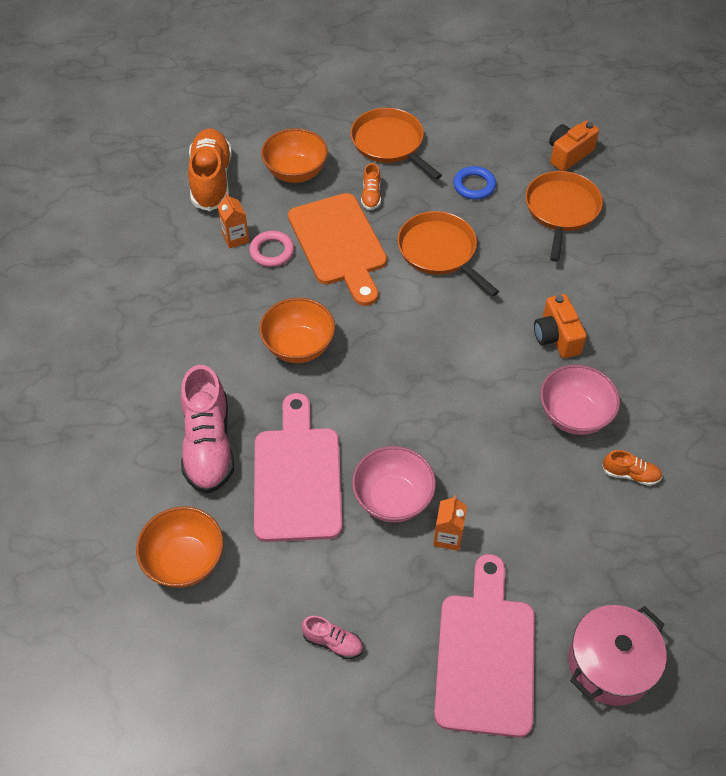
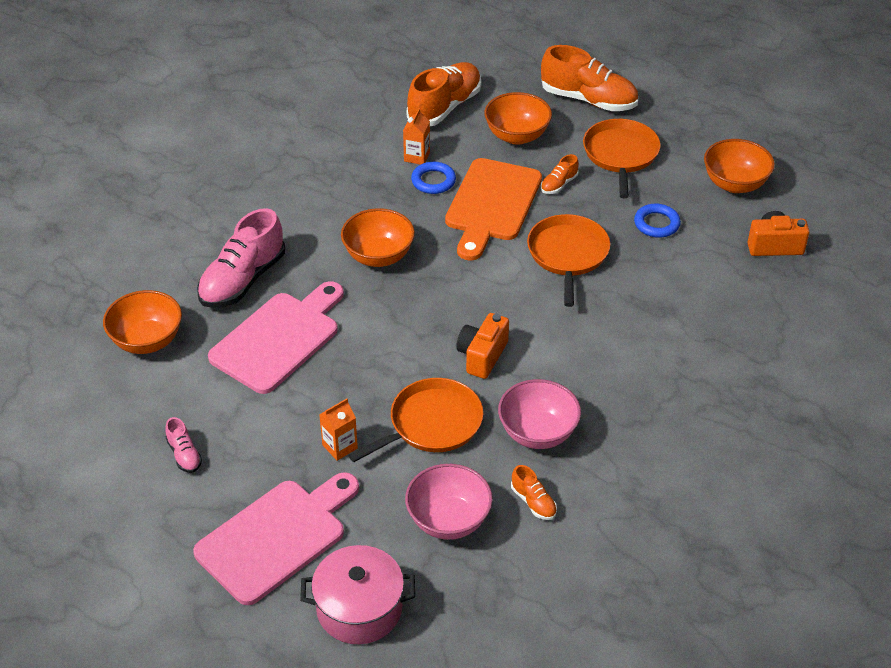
camera: 40 degrees right, 10 degrees down
pink ring [249,231,294,267] -> blue ring [411,162,456,194]
pink bowl [352,446,436,522] -> pink bowl moved to [405,464,493,540]
orange pan [525,171,603,262] -> orange pan moved to [348,378,483,462]
orange camera [534,294,587,358] -> orange camera moved to [456,313,509,379]
none -> orange shoe [541,45,638,111]
none -> orange bowl [704,139,775,193]

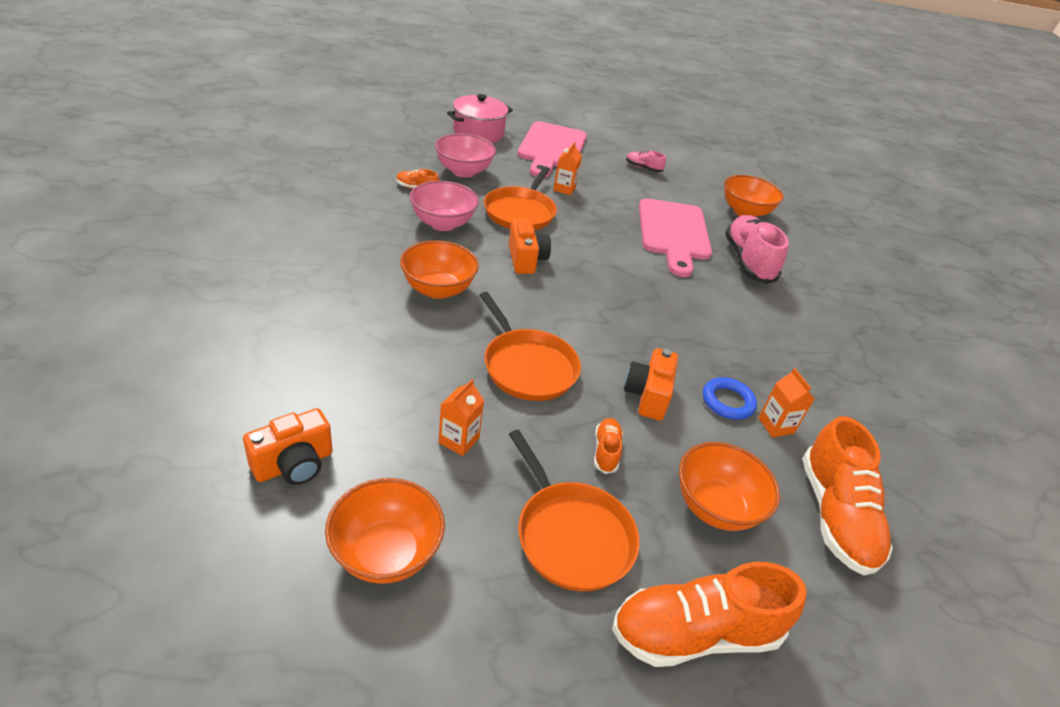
camera: 140 degrees right, 5 degrees down
orange bowl [341,208,415,267] -> orange bowl moved to [400,240,479,299]
orange cutting board [445,158,542,261] -> orange camera [624,348,678,421]
blue ring [634,204,681,238] -> orange carton [438,379,484,456]

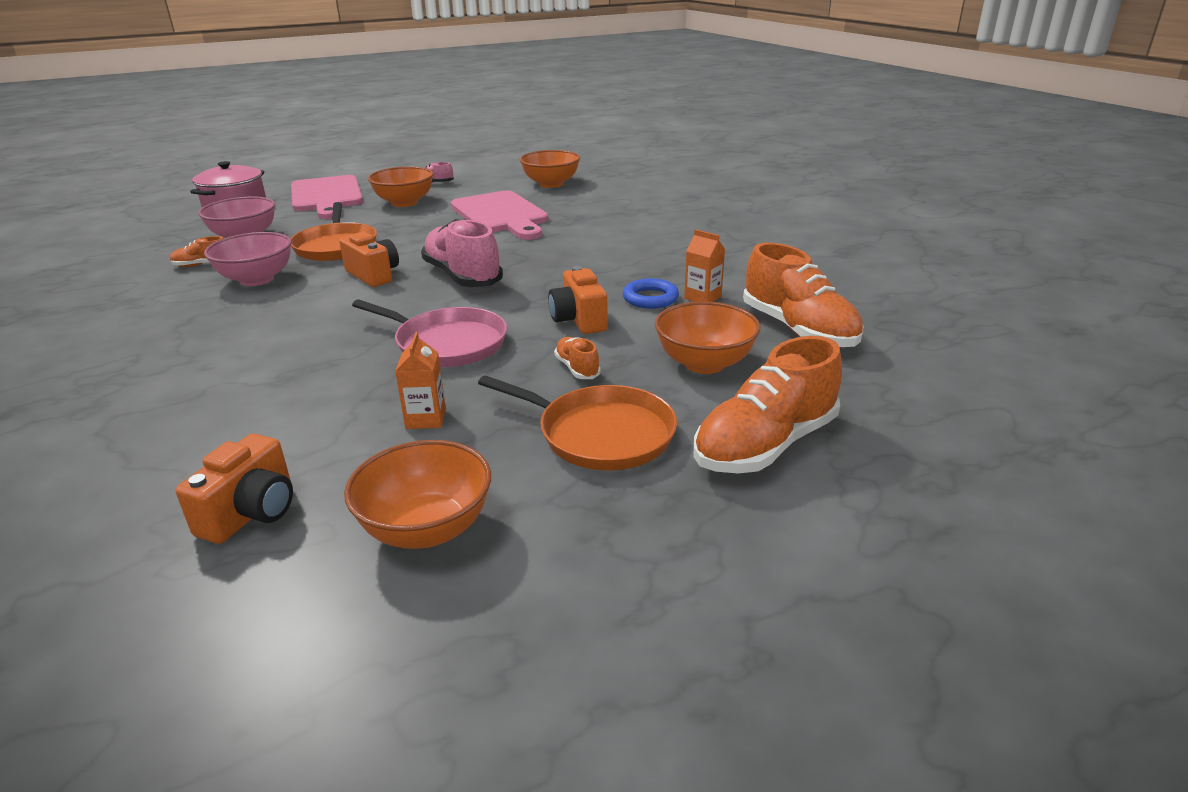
camera: 25 degrees left, 10 degrees down
orange bowl [400,240,479,299] -> orange bowl moved to [368,166,434,207]
orange pan [480,292,581,401] -> pink pan [352,300,507,367]
orange carton [553,142,582,195] -> none
pink shoe [725,215,789,284] -> pink shoe moved to [421,219,503,287]

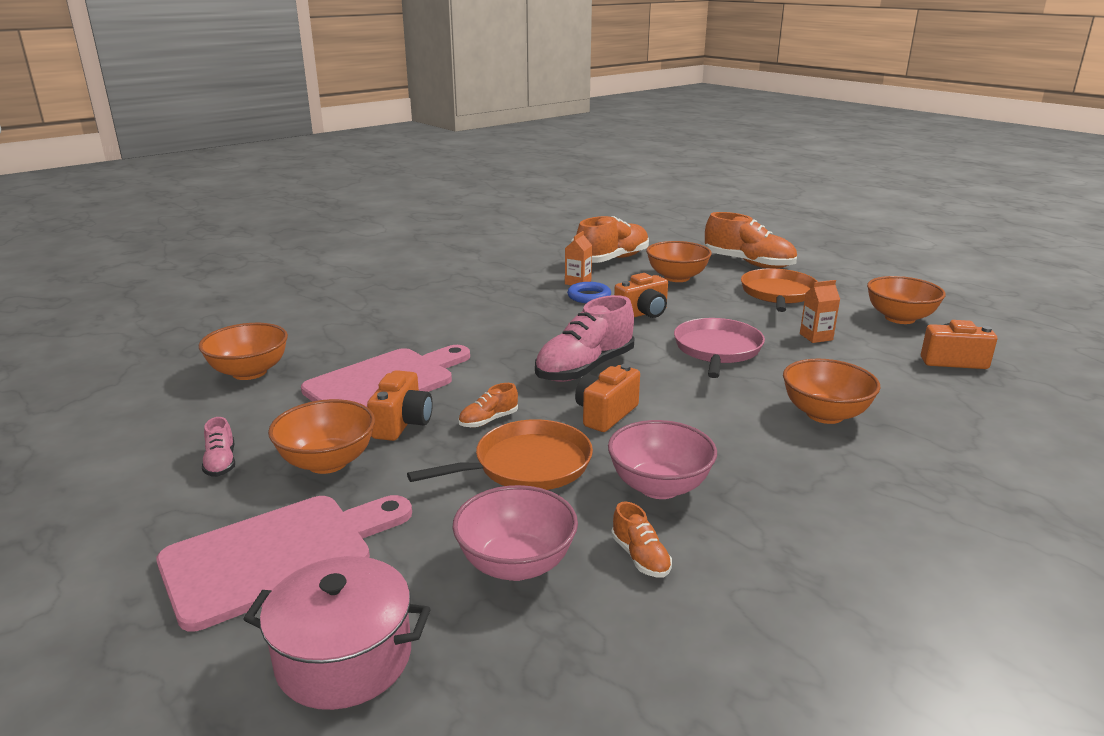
camera: 105 degrees left, 5 degrees down
orange shoe [554,337,601,379] -> orange shoe moved to [458,383,518,428]
none -> orange camera [367,370,433,441]
none -> orange bowl [783,359,881,424]

